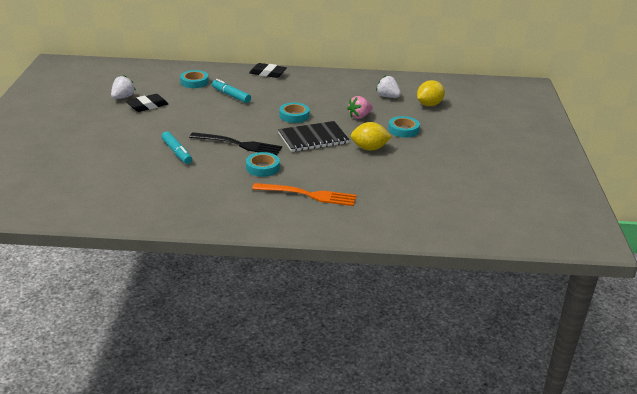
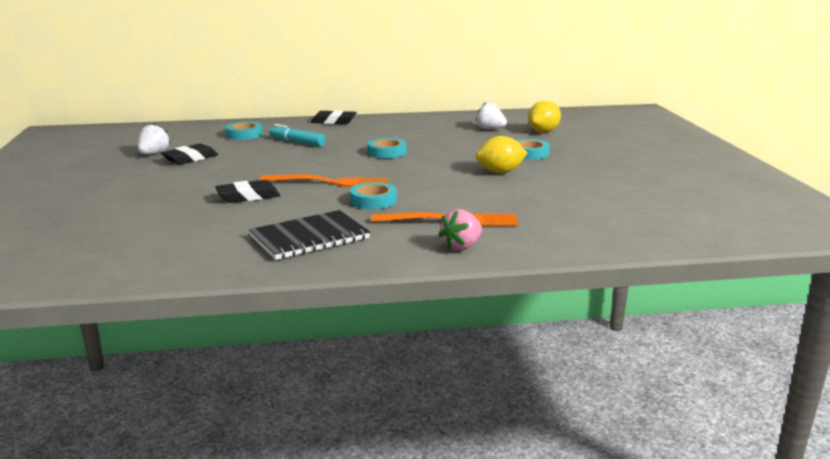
camera: 10 degrees left, 10 degrees down
turquoise marker [162,131,192,164] -> black eraser [215,180,280,203]
black fork [189,132,282,156] -> orange fork [260,174,388,187]
black notebook [278,121,349,152] -> black notebook moved to [249,210,370,260]
pink strawberry [347,96,373,119] -> pink strawberry moved to [439,209,482,251]

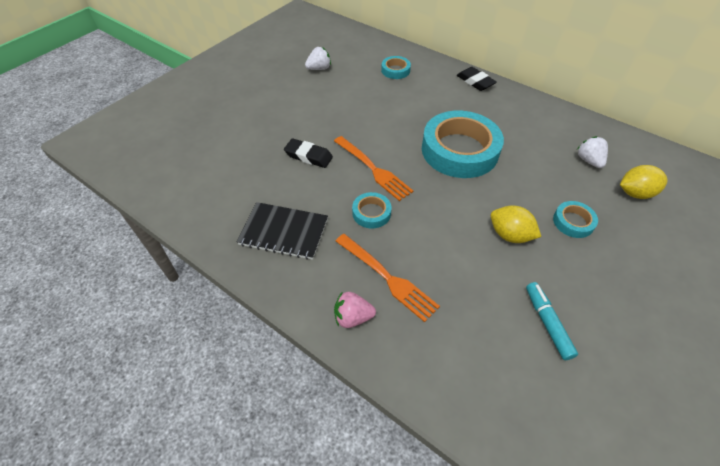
camera: 45 degrees right, 30 degrees up
black eraser [161,144,218,164] -> none
turquoise marker [269,124,325,146] -> turquoise marker moved to [526,282,578,360]
turquoise tape [368,138,406,158] -> turquoise tape [422,111,504,178], size x2.23

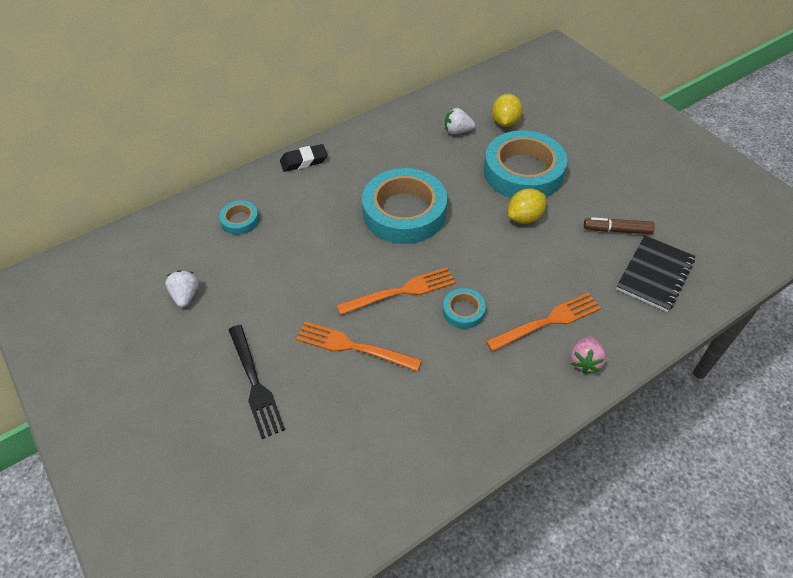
camera: 70 degrees left, 0 degrees up
black notebook [237,202,328,260] -> black notebook moved to [616,235,695,312]
black eraser [284,139,333,168] -> orange fork [296,321,422,372]
turquoise marker [526,282,578,360] -> brown marker [584,217,655,234]
turquoise tape [553,201,598,238] -> turquoise tape [484,130,567,198], size x2.23
none -> black fork [228,325,285,439]

